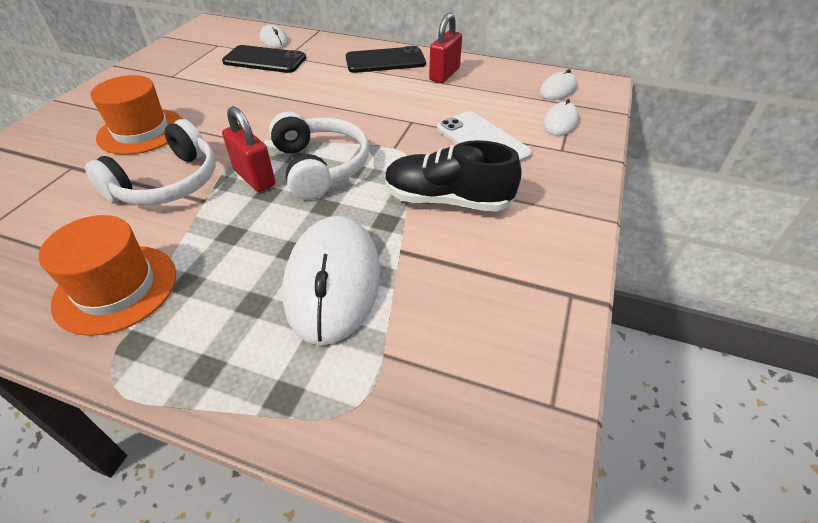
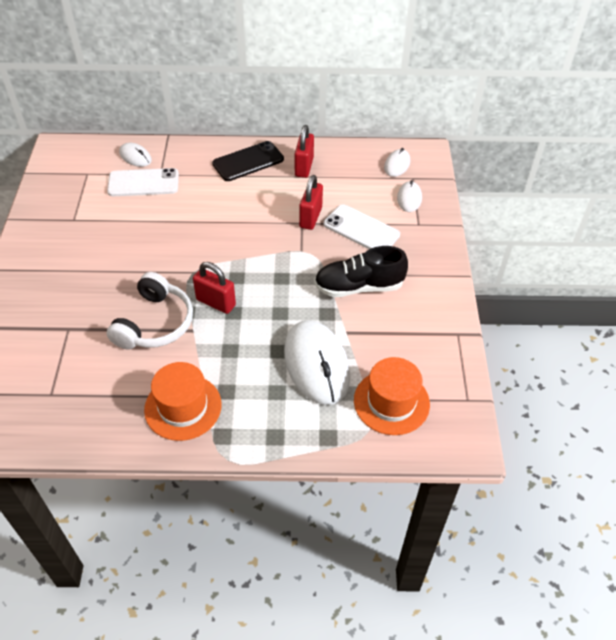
camera: 20 degrees left, 5 degrees up
orange hat [90,75,182,155] -> orange hat moved to [354,357,430,435]
black phone [222,45,306,73] -> white phone [107,168,179,196]
white headphones [269,111,369,200] -> none
none -> red padlock [299,175,323,230]

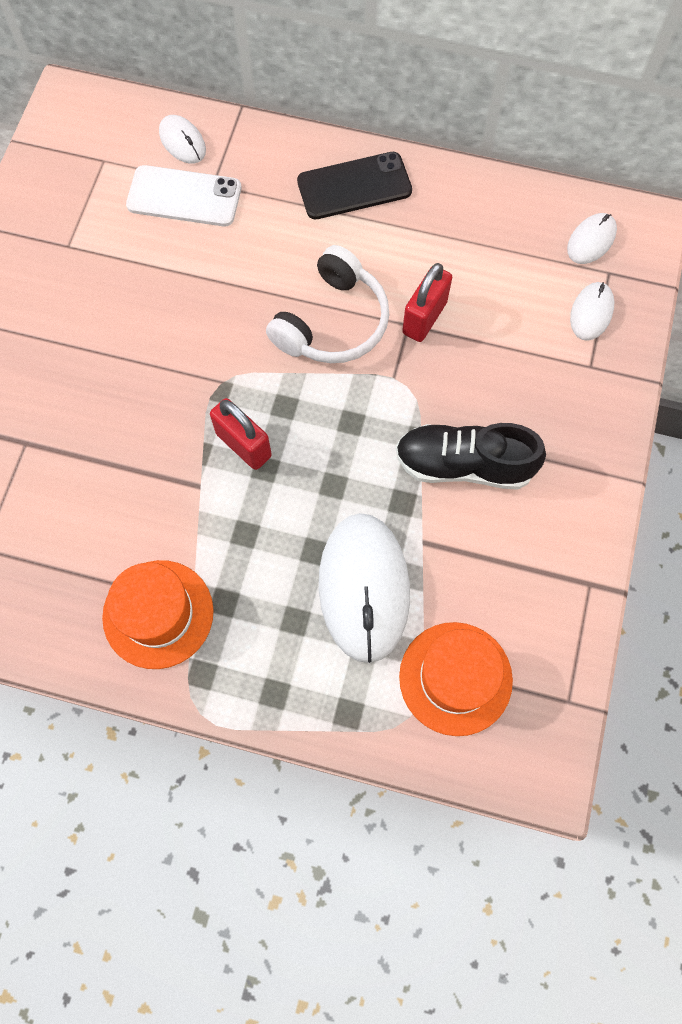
camera: 15 degrees right, 20 degrees up
white headphones [106,272,193,350] -> white headphones moved to [266,245,389,363]
red padlock [295,125,314,178] -> none
white phone [324,204,400,249] -> none

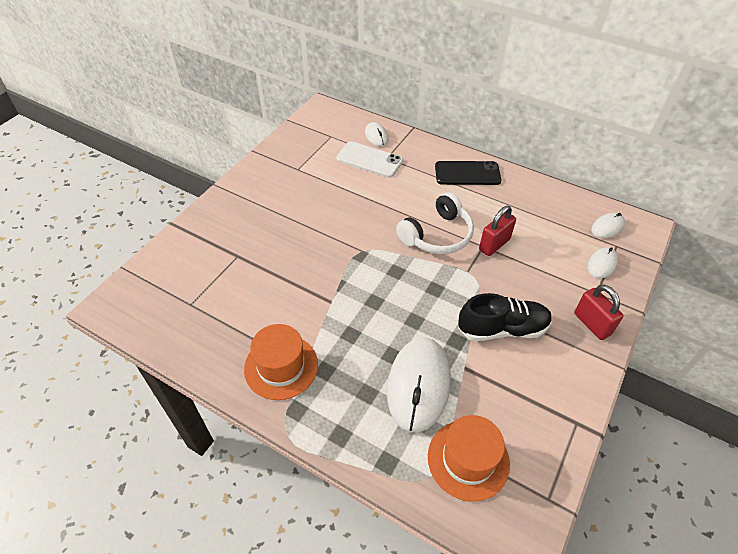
camera: 15 degrees right, 20 degrees down
red padlock [210,398,272,470] -> red padlock moved to [574,284,624,340]
black shoe [396,423,546,490] -> black shoe turned 150 degrees clockwise [458,293,552,341]

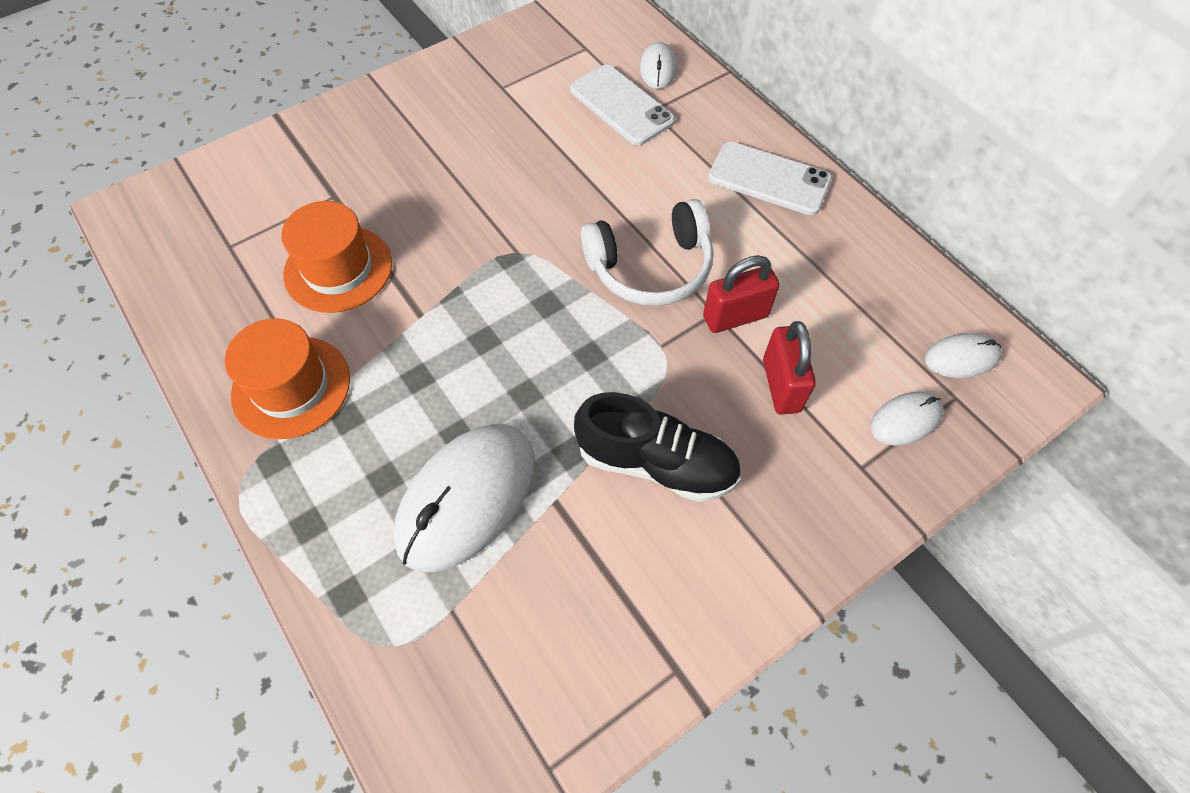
camera: 25 degrees right, 10 degrees up
orange hat [428,415,510,502] -> orange hat moved to [281,201,392,313]
black phone [435,161,501,185] -> white phone [708,142,832,215]
red padlock [574,284,624,340] -> red padlock moved to [763,321,816,415]

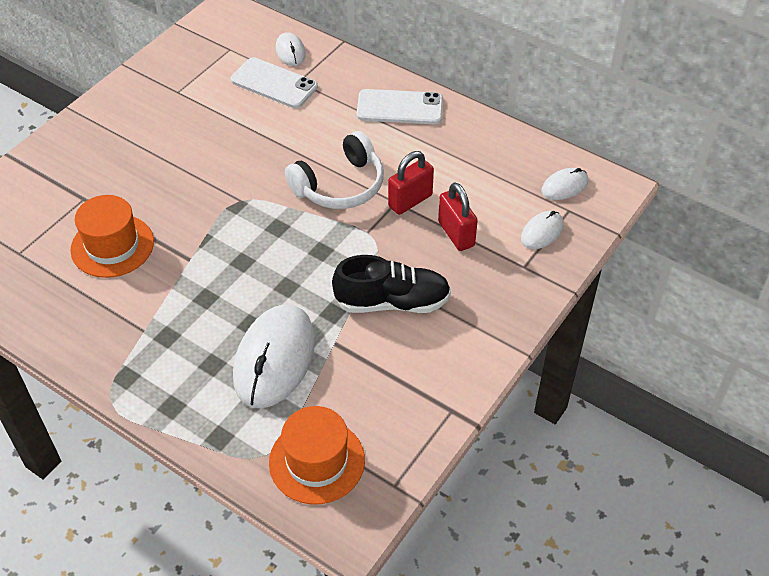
camera: 20 degrees left, 10 degrees down
orange hat [225,318,350,439] -> orange hat moved to [269,406,365,505]

